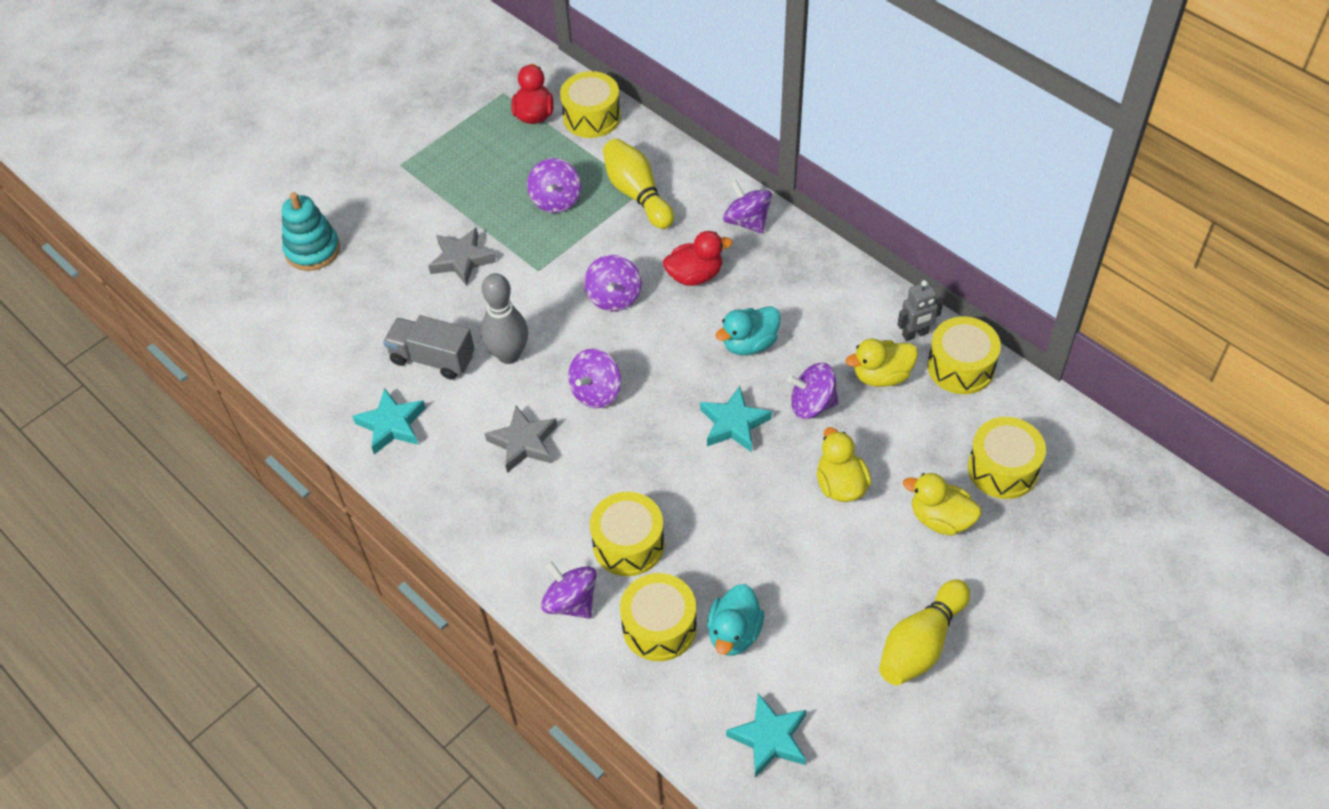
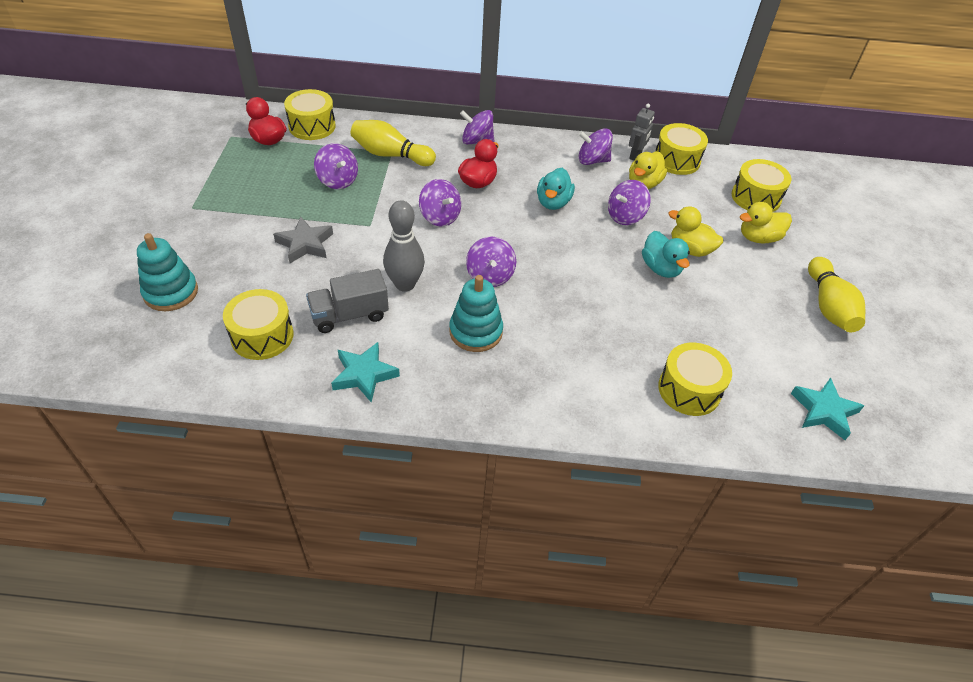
camera: 45 degrees left, 5 degrees down
grey star [485,406,557,473] -> turquoise stacking toy [449,275,503,352]
purple spinning top [541,561,597,619] -> purple spinning top moved to [579,128,613,165]
yellow drum [590,492,664,576] -> yellow drum moved to [223,289,294,360]
turquoise star [700,386,772,452] -> none
turquoise duck [707,584,764,656] -> turquoise duck moved to [642,231,690,278]

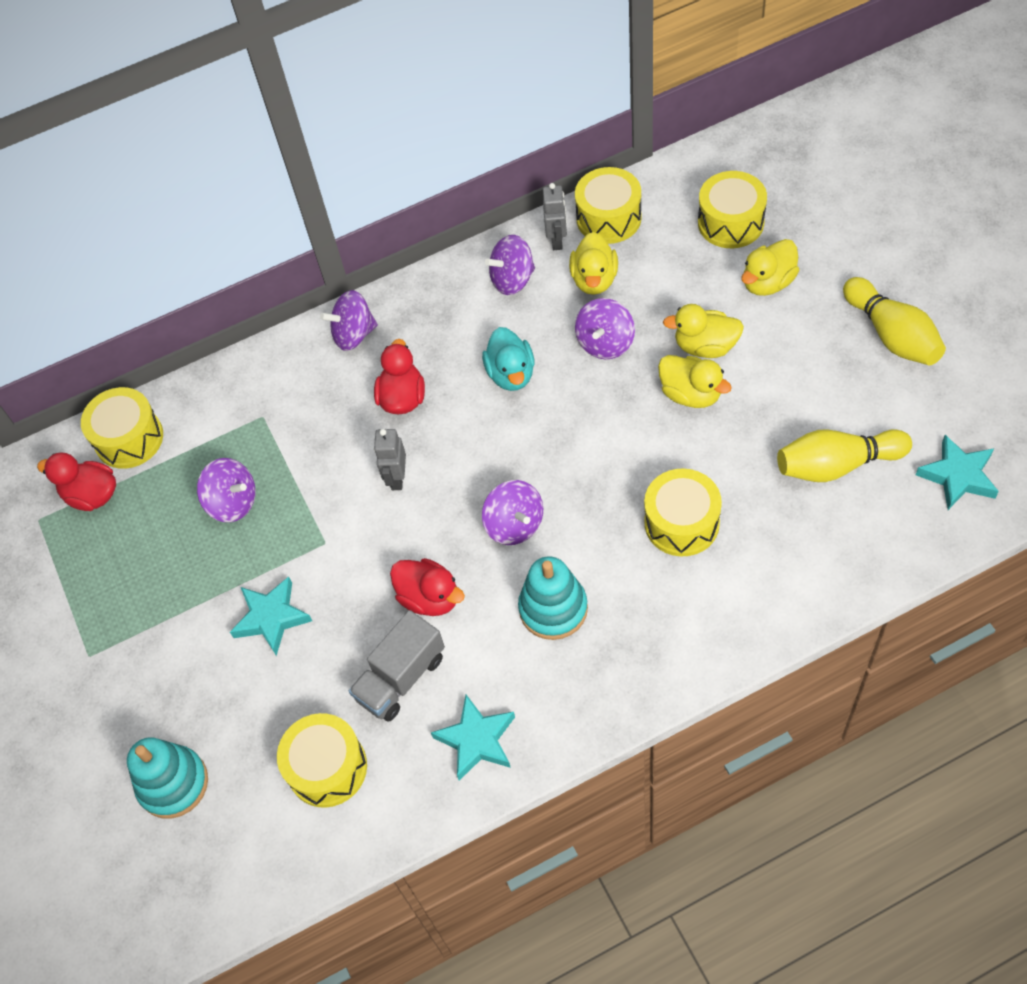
camera: 20 degrees left, 10 degrees up
grey star [273,217,333,263] -> turquoise star [230,577,312,656]
yellow bowling pin [350,120,436,166] -> yellow bowling pin moved to [777,429,912,482]
grey bowling pin [383,200,425,292] -> red duck [390,558,465,616]
purple spinning top [419,179,461,226] -> grey robot [374,429,406,490]
turquoise duck [642,231,690,278] -> yellow duck [658,355,732,408]
yellow drum [658,343,732,416] -> yellow drum moved to [644,468,722,556]

